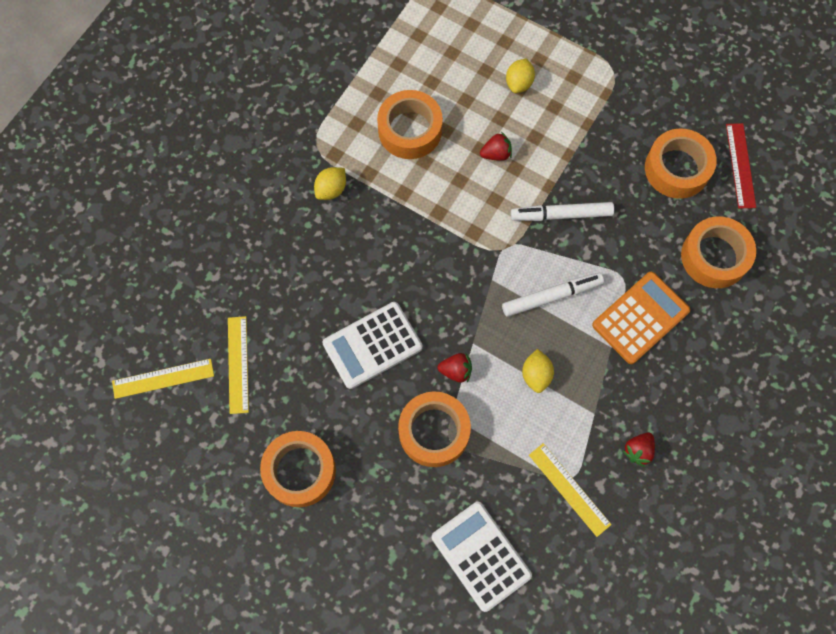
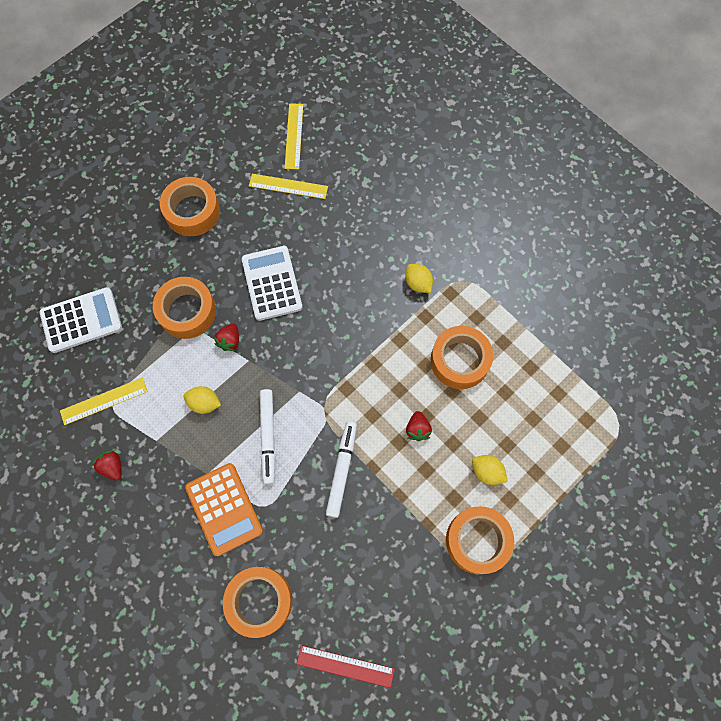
camera: 105 degrees right, 0 degrees up
orange tape [645,128,717,199] -> orange tape moved to [446,506,514,574]

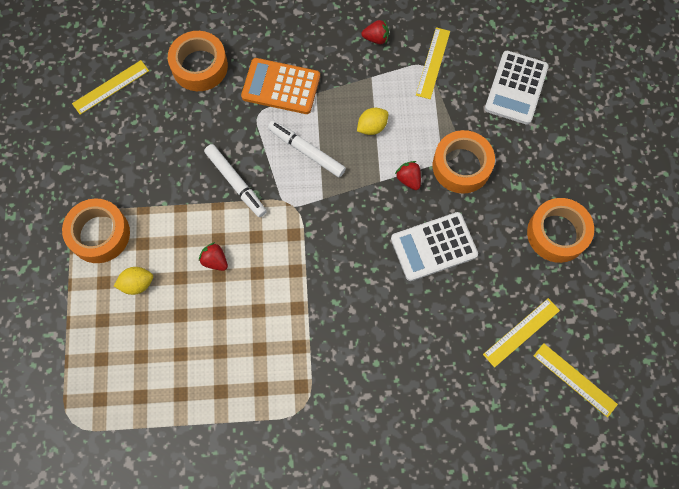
camera: 130 degrees right, 0 degrees up
white calculator [242,246,303,321] -> white calculator turned 135 degrees clockwise [391,212,478,281]
red ruler [297,645,395,688] -> yellow ruler [72,60,149,115]
yellow lemon [405,264,433,293] -> none
orange tape [431,326,493,389] -> none

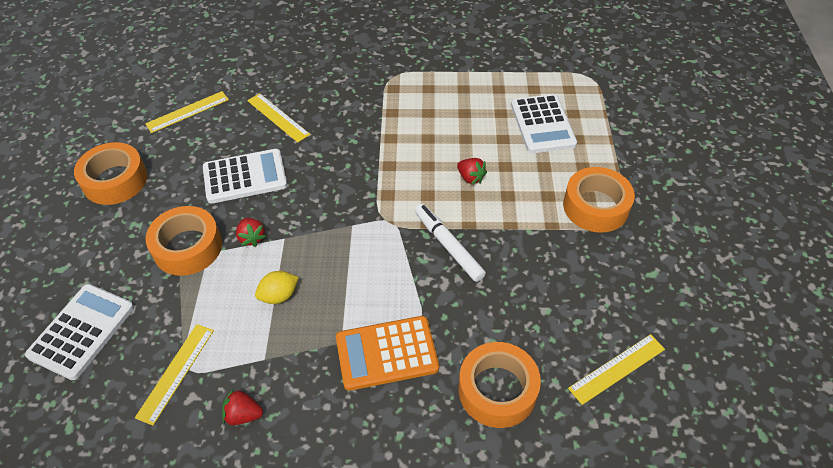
camera: 175 degrees left, 20 degrees down
yellow lemon [114,267,153,295] -> none
orange calculator [241,58,320,114] -> orange calculator turned 150 degrees clockwise [336,316,439,391]
white marker [268,120,346,177] -> none
yellow ruler [533,343,618,418] -> yellow ruler moved to [247,93,310,143]
none -> white calculator [511,94,577,153]

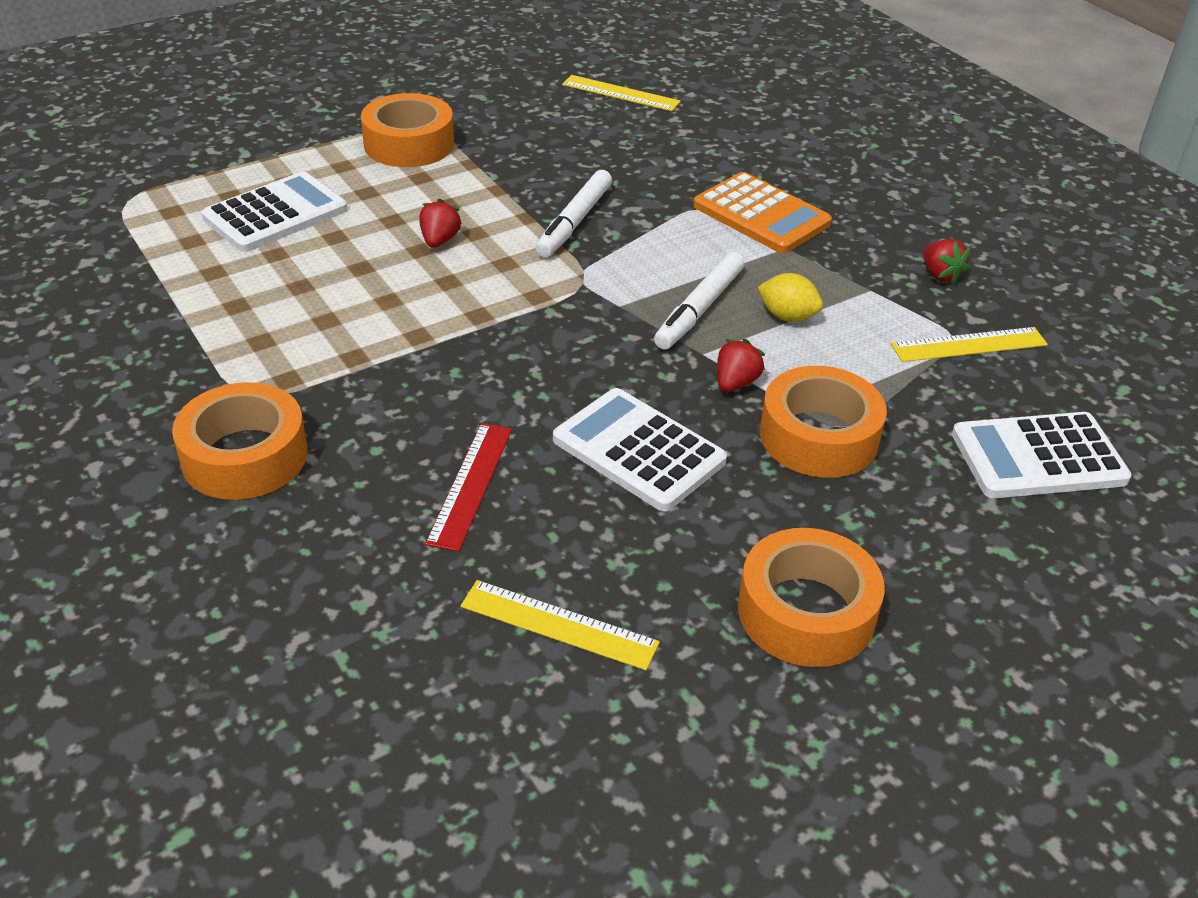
camera: 125 degrees left, 10 degrees down
yellow ruler [247,93,310,143] -> red ruler [425,423,512,552]
orange tape [459,342,541,428] -> orange tape moved to [172,382,308,500]
none -> white marker [654,252,744,350]

